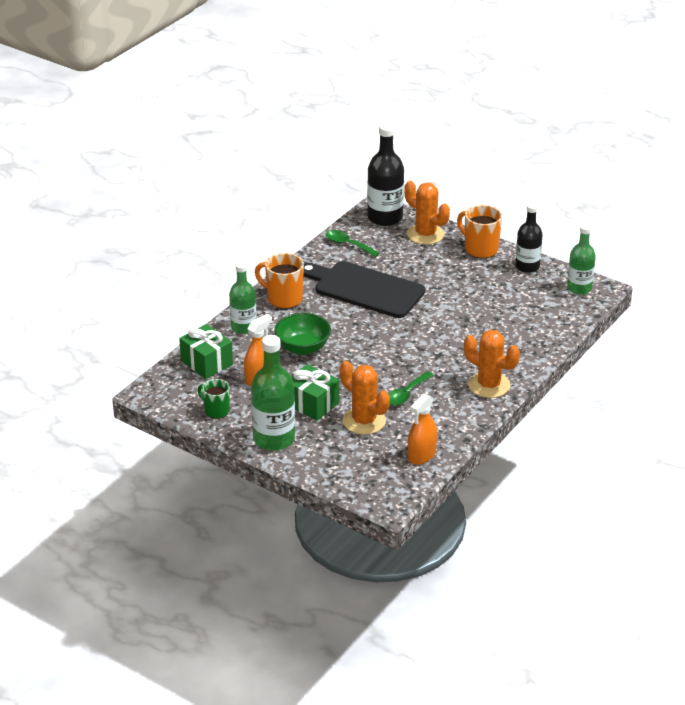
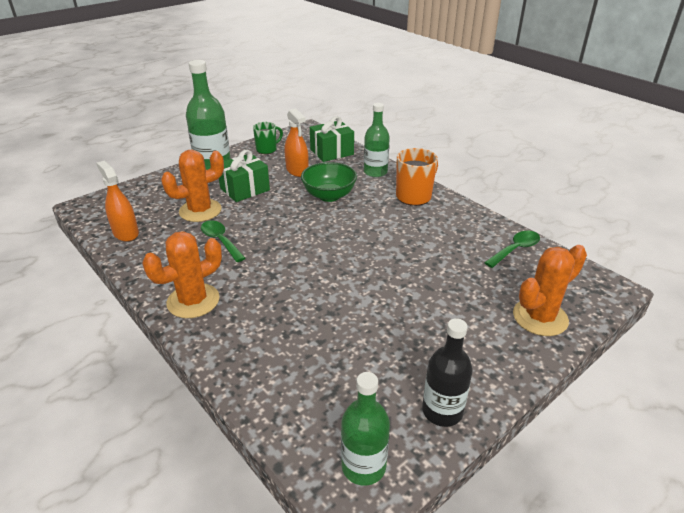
camera: 105 degrees right, 0 degrees up
black cutting board [303,261,425,318] -> none
black bottle [367,123,404,226] -> none
orange mug [457,205,502,258] -> none

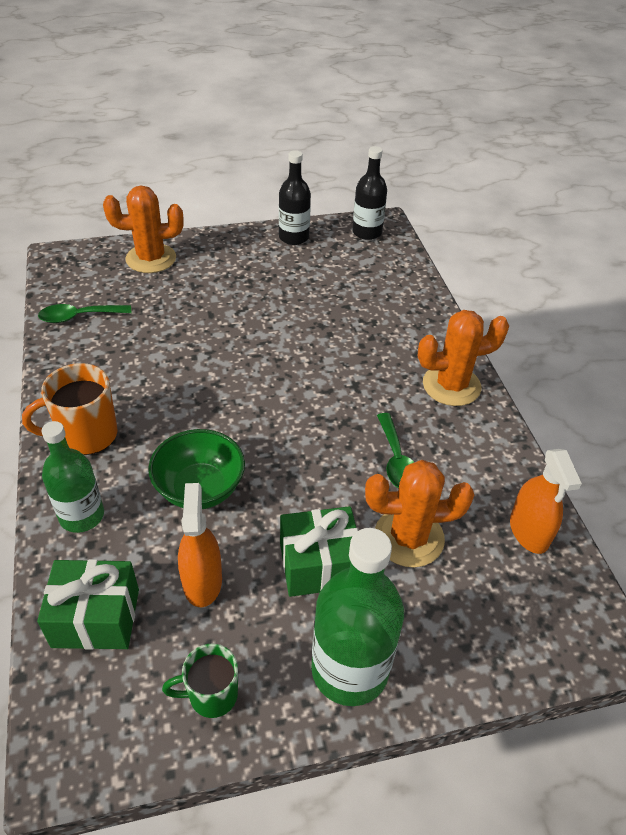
camera: 155 degrees left, 10 degrees up
green bottle [341,372,390,486] -> black bottle [352,146,387,240]

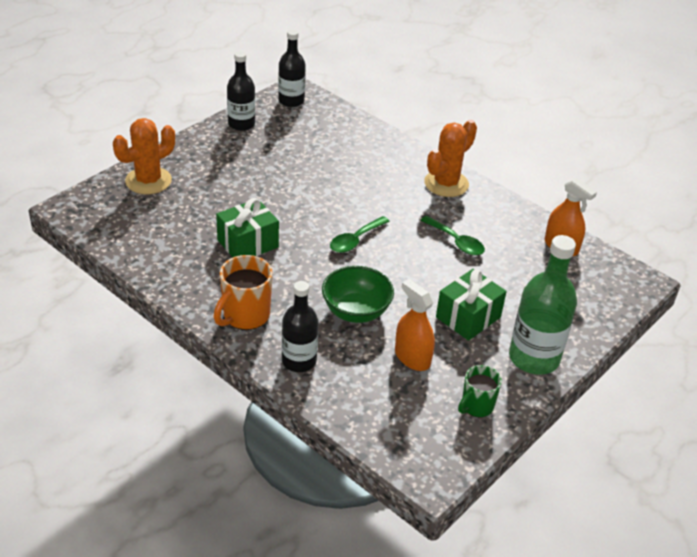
camera: 35 degrees left, 5 degrees down
green gift [37,559,139,650] -> green gift moved to [216,198,279,257]
green spoon [38,304,131,323] -> green spoon moved to [330,216,390,253]
green bottle [42,421,104,533] -> black bottle [282,281,319,372]
orange cactus [365,460,474,567] -> none

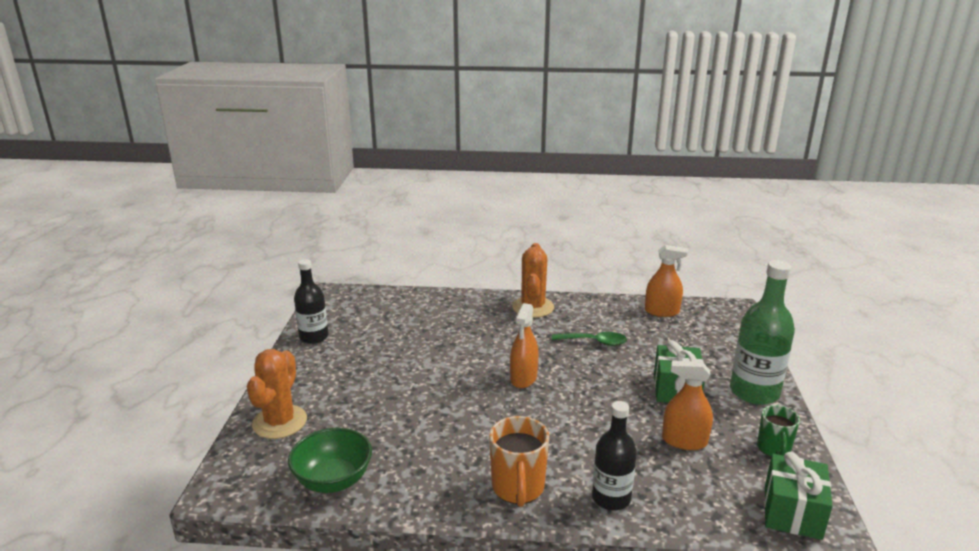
camera: 35 degrees left, 15 degrees down
green gift [216,198,279,257] -> green gift moved to [764,452,833,540]
black bottle [278,29,306,107] -> none
green bowl [322,266,394,323] -> green bowl moved to [288,428,372,493]
green spoon [330,216,390,253] -> orange spray bottle [510,303,539,388]

